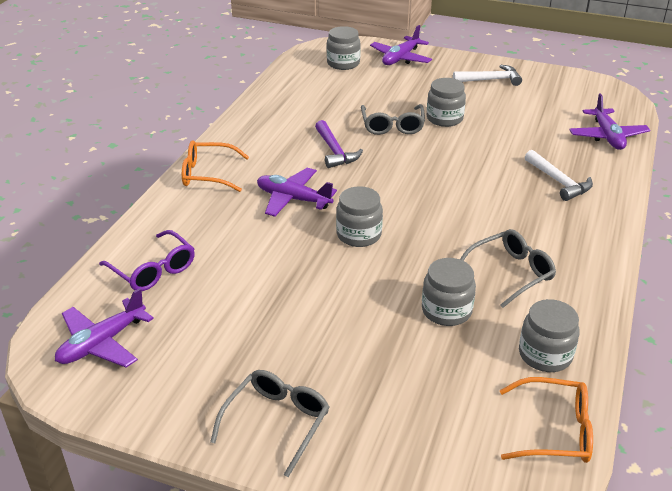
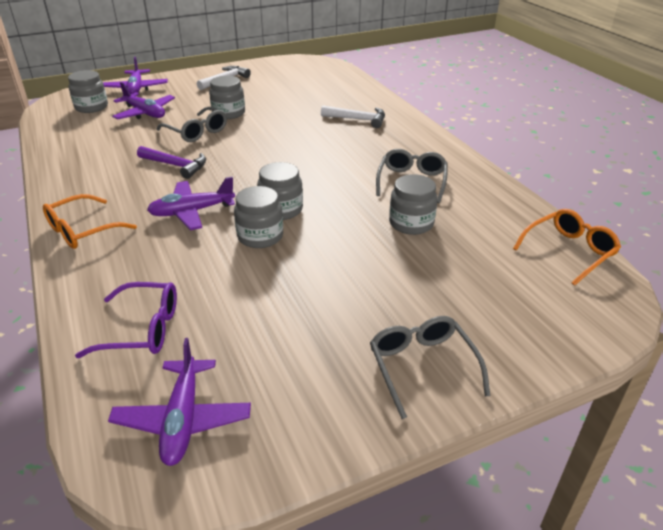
camera: 45 degrees left, 0 degrees up
grey jar [519,299,579,372] -> grey jar moved to [234,186,283,248]
purple plane [569,93,650,150] -> purple plane moved to [112,82,175,120]

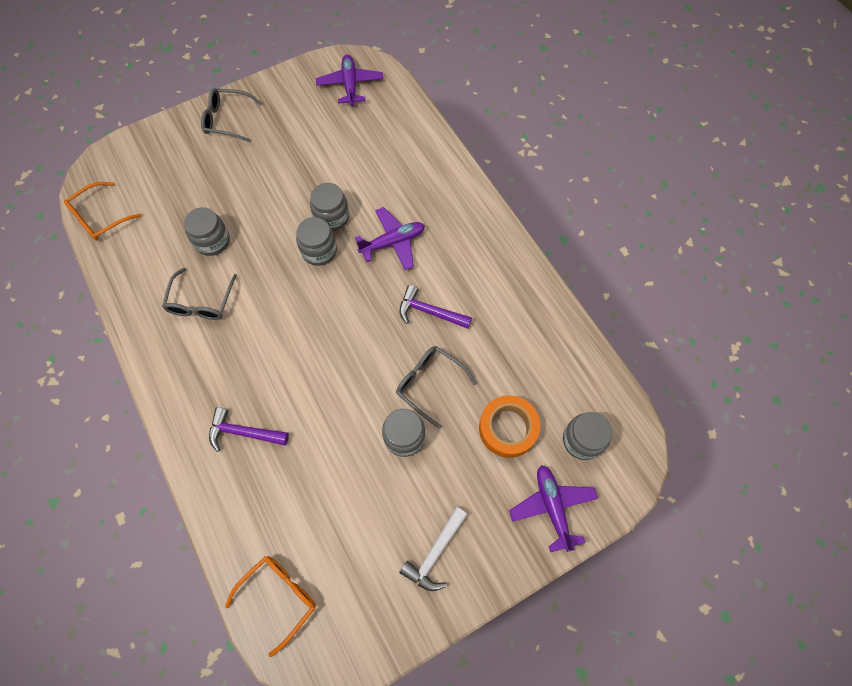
camera: 175 degrees right, 30 degrees up
orange glasses [43,194,137,249] -> orange glasses moved to [225,556,316,657]
purple glasses [75,282,177,358] -> none
purple plane [112,82,175,120] -> orange tape [479,395,540,458]
white hammer [321,105,385,128] -> purple hammer [209,407,289,452]
grey glasses [370,316,490,419] -> grey glasses turned 120 degrees clockwise [201,88,262,142]

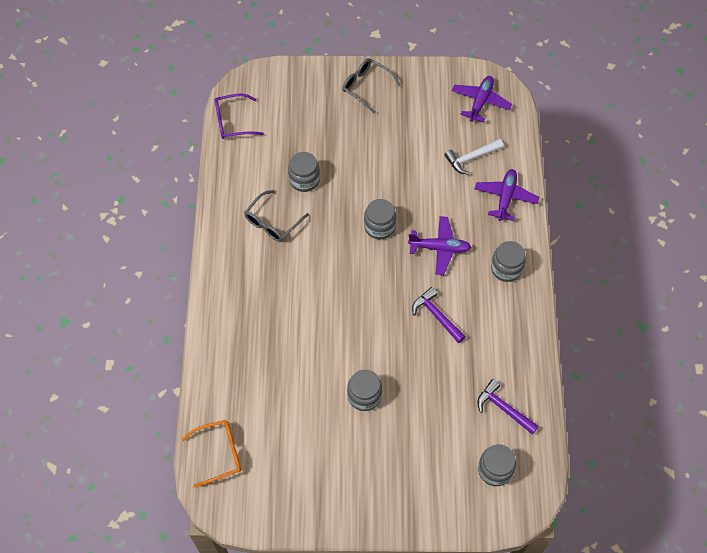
camera: 30 degrees right, 5 degrees down
orange glasses [64,182,142,241] -> purple glasses [214,93,264,139]
purple hammer [209,407,289,452] -> purple hammer moved to [477,379,539,435]
grey jar [310,183,349,231] -> grey jar moved to [491,241,526,282]
grey glasses [396,346,477,429] -> none
white hammer [399,507,468,591] -> white hammer moved to [444,139,504,175]
orange tape [479,395,540,458] -> none
purple plane [509,465,598,552] -> purple plane moved to [475,169,539,221]

